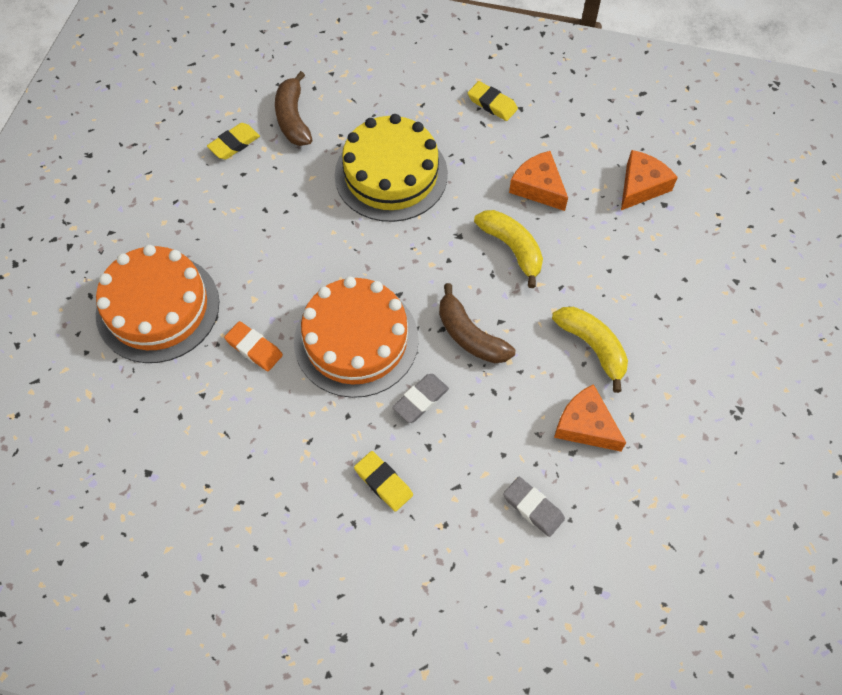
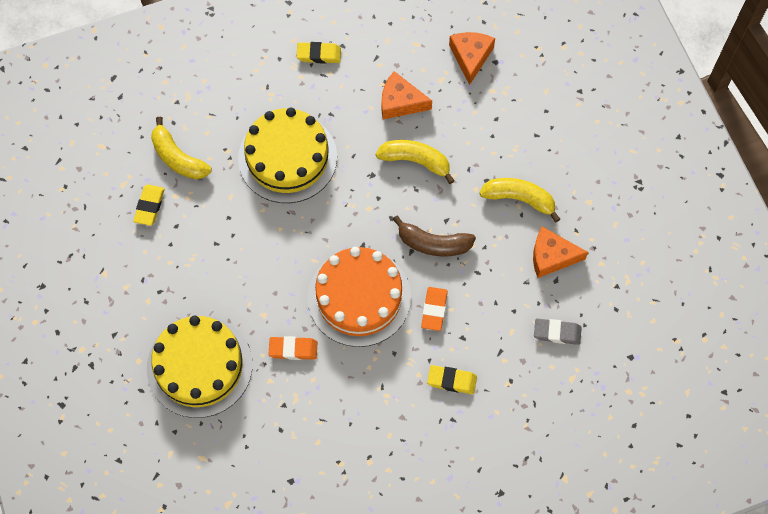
camera: 35 degrees left, 5 degrees up
orange cake [96,245,219,363] -> yellow cake [147,315,252,418]
brown banana [275,71,312,146] -> yellow banana [151,117,212,179]
grey eraser [392,374,449,423] -> orange eraser [421,287,448,331]

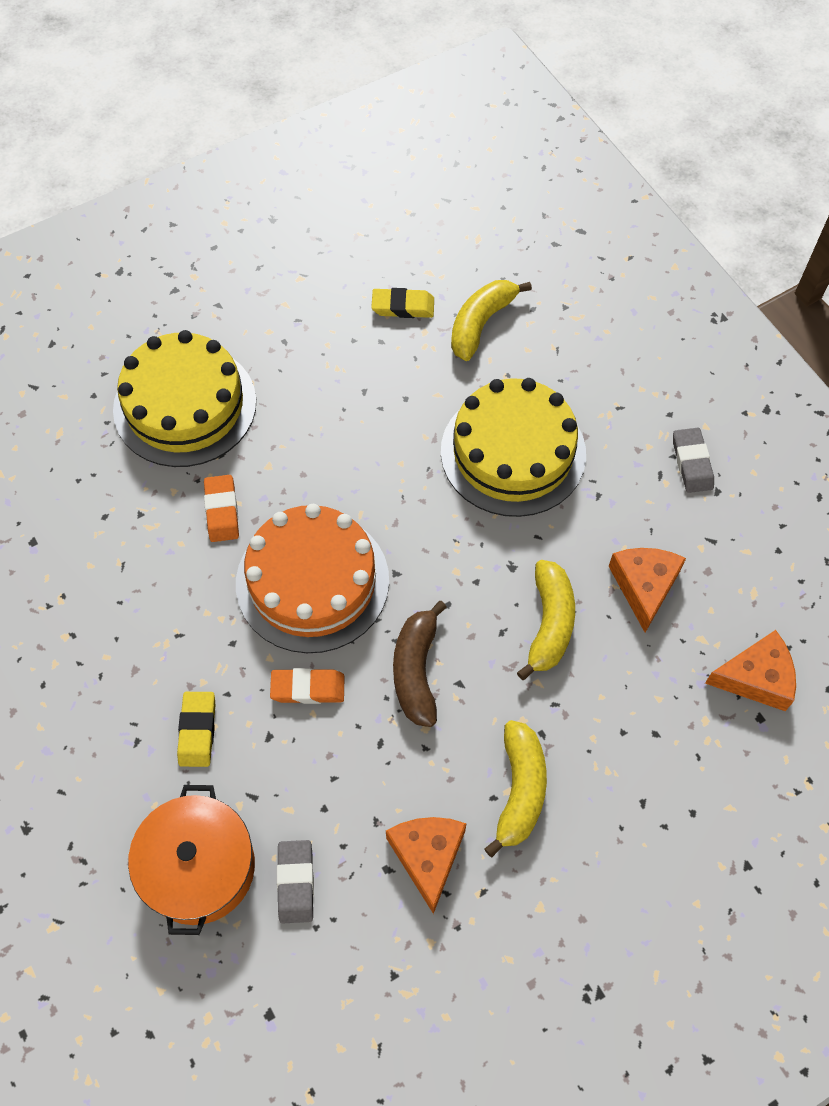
camera: 80 degrees right, 5 degrees down
yellow eraser [297,42,341,64] -> grey eraser [673,428,714,493]
none -> orange pot [128,785,255,935]

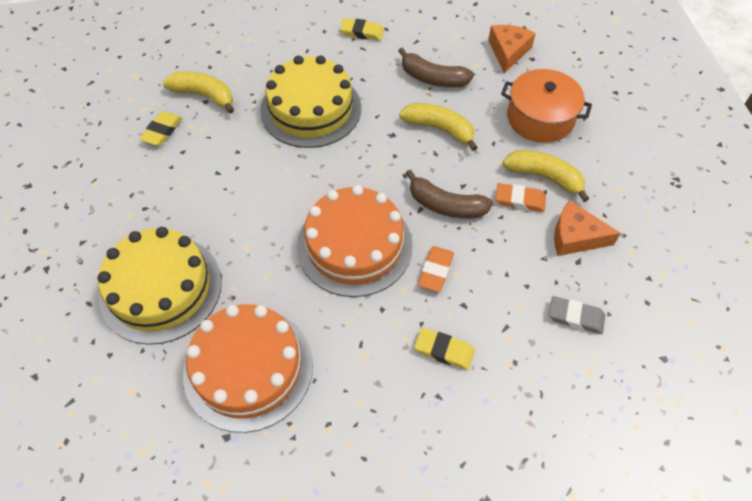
camera: 70 degrees left, 5 degrees down
orange pot [128,785,255,935] -> orange pot moved to [501,69,592,143]
orange eraser [204,475,239,542] -> orange eraser moved to [496,183,546,212]
yellow banana [451,280,532,361] -> yellow banana turned 150 degrees clockwise [162,71,234,114]
orange cheese [609,548,686,633] -> brown banana [398,47,474,87]
grey eraser [673,428,714,493] -> yellow eraser [340,18,384,41]
none -> orange cake [183,304,313,433]

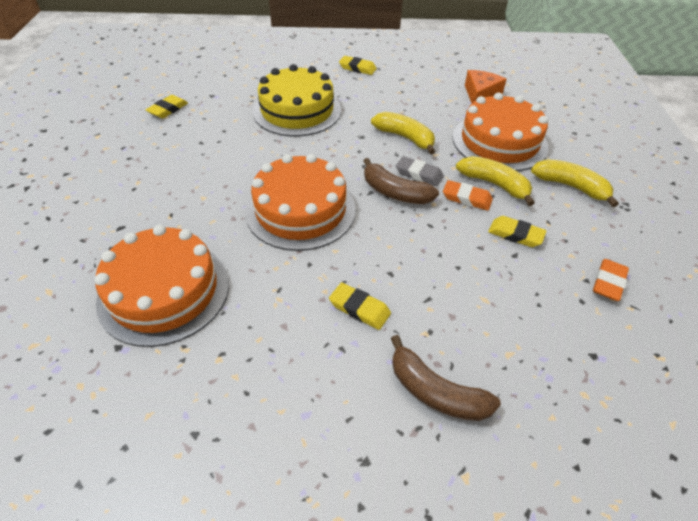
camera: 10 degrees right, 10 degrees down
yellow cake [97,227,222,345] -> none
yellow banana [162,71,234,114] -> yellow banana moved to [531,159,619,207]
brown banana [398,47,474,87] -> brown banana moved to [391,335,501,421]
orange eraser [418,246,454,292] -> orange eraser moved to [593,259,629,301]
orange pot [501,69,592,143] -> orange cake [453,92,548,171]
grey eraser [549,296,605,334] -> grey eraser moved to [396,156,444,186]
orange cheese [554,200,621,256] -> yellow eraser [488,216,546,247]

